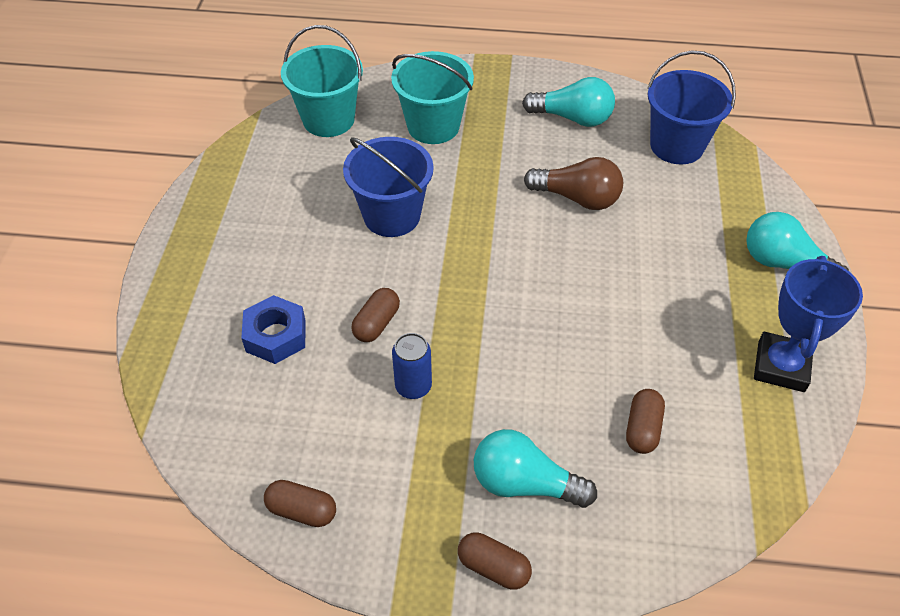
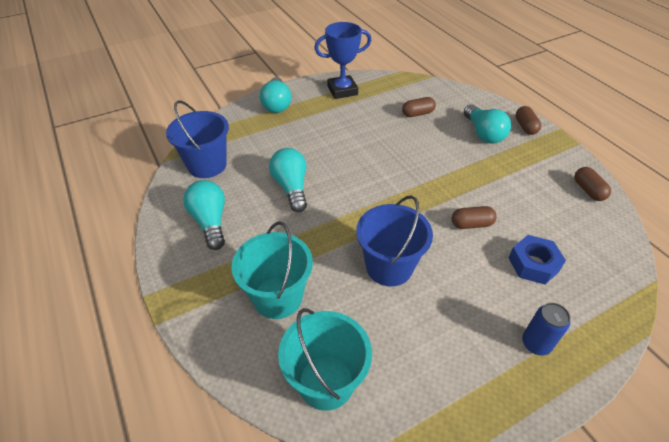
camera: 125 degrees left, 5 degrees down
blue can [392,333,432,399] -> blue can moved to [522,303,570,356]
brown light bulb [524,157,623,210] -> turquoise light bulb [269,148,307,212]

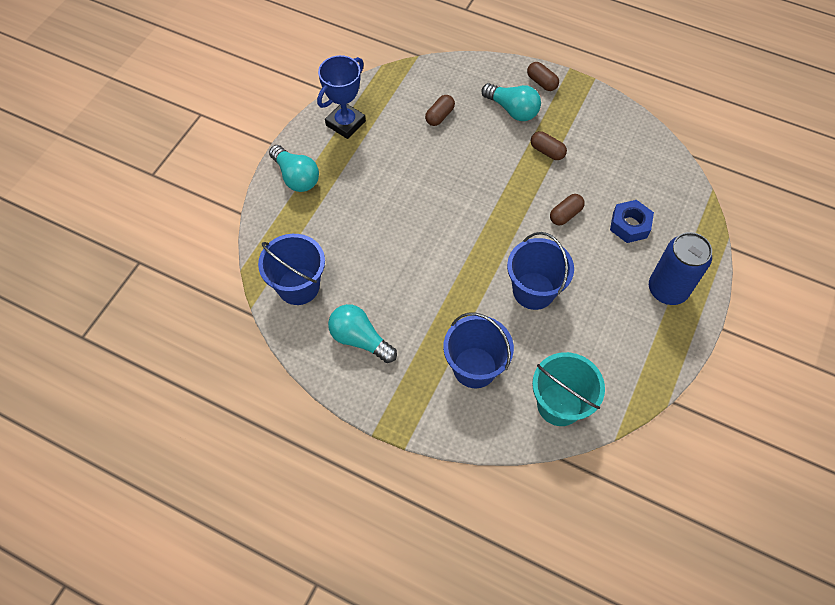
camera: 35 degrees left, 15 degrees up
turquoise bucket [232,221,313,319] -> blue bucket [443,312,514,388]
turquoise light bulb [269,148,307,212] -> none
blue can [522,303,570,356] -> blue can [649,232,712,305], size x1.77
brown capsule [574,167,611,201] -> brown capsule moved to [531,131,567,160]

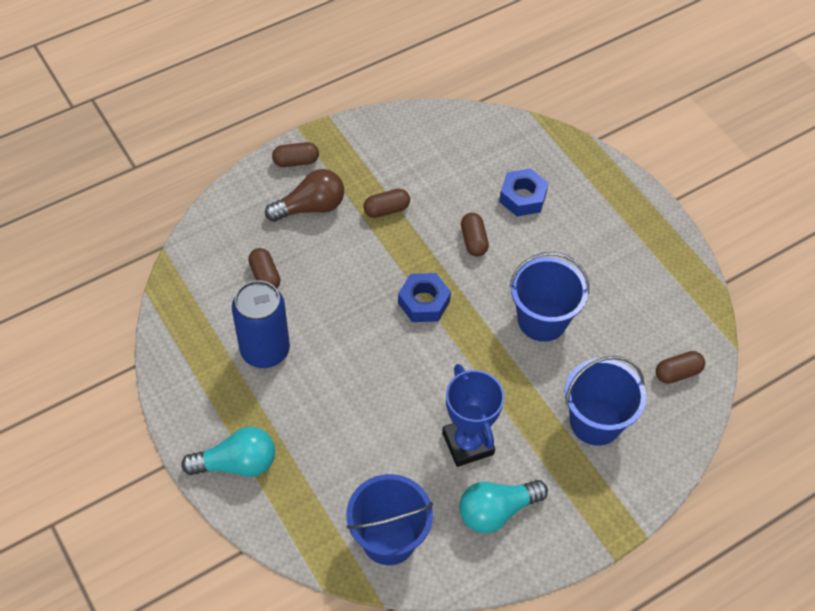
camera: 60 degrees left, 5 degrees down
blue trophy [317,55,366,139] -> blue trophy moved to [442,364,505,467]
turquoise light bulb [481,83,541,121] -> brown light bulb [265,169,344,222]
turquoise bucket [532,352,605,426] -> brown capsule [656,351,705,384]
blue can [649,232,712,305] -> blue can moved to [232,280,290,368]
none -> blue nut [398,273,451,322]

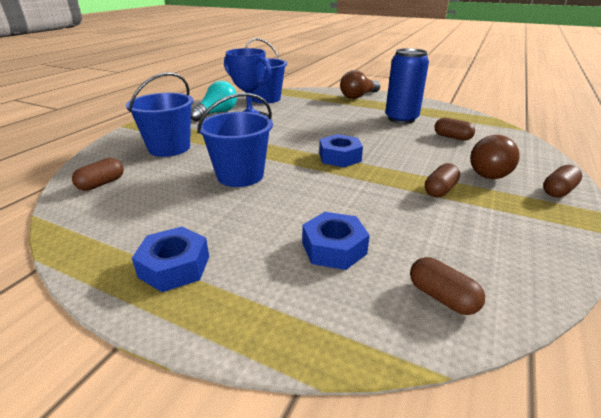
camera: 150 degrees right, 25 degrees down
turquoise light bulb [181,427,275,477] -> brown light bulb [340,70,380,99]
brown capsule [461,213,489,257] -> brown capsule moved to [410,257,485,315]
none -> blue nut [132,226,209,292]

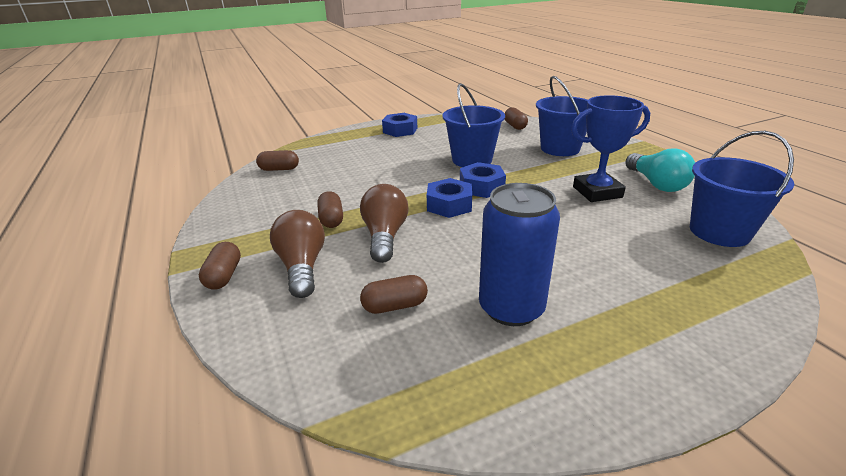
camera: 130 degrees right, 0 degrees up
blue nut [302,212,370,270] -> blue nut moved to [460,162,506,198]
brown light bulb [340,70,380,99] -> brown light bulb moved to [360,184,408,263]

